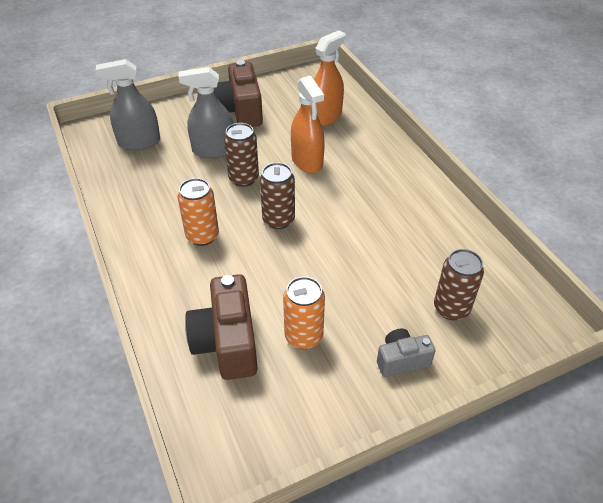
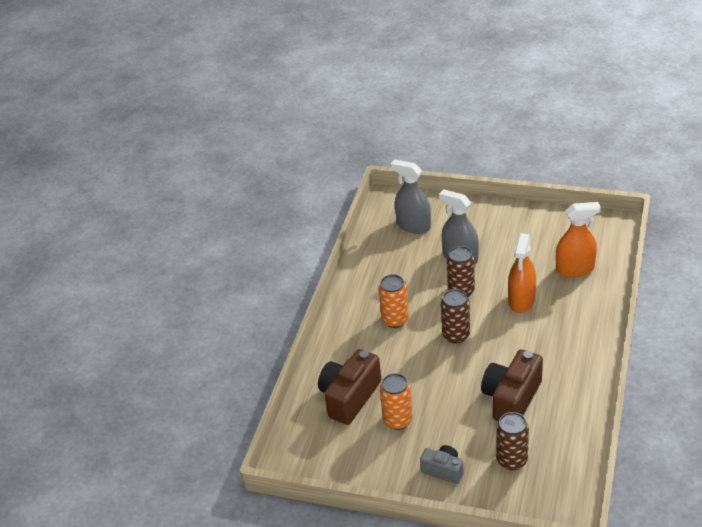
camera: 45 degrees right, 5 degrees down
brown camera [214,60,263,127] -> brown camera moved to [481,349,543,421]

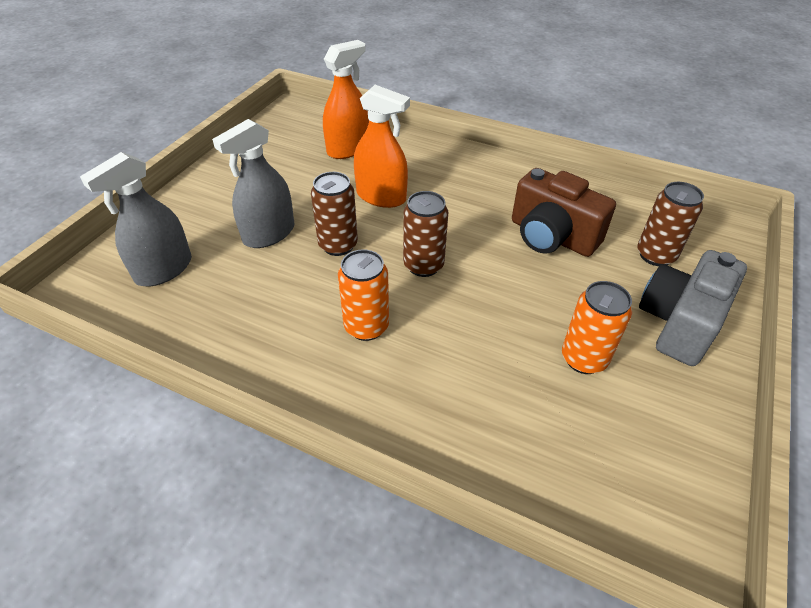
camera: 85 degrees left, 5 degrees up
brown camera [318,349,381,425] -> none
grey camera [420,445,464,484] -> grey camera [639,250,747,366], size x1.76
orange spray bottle [556,202,601,278] -> orange spray bottle turned 45 degrees clockwise [323,40,369,159]

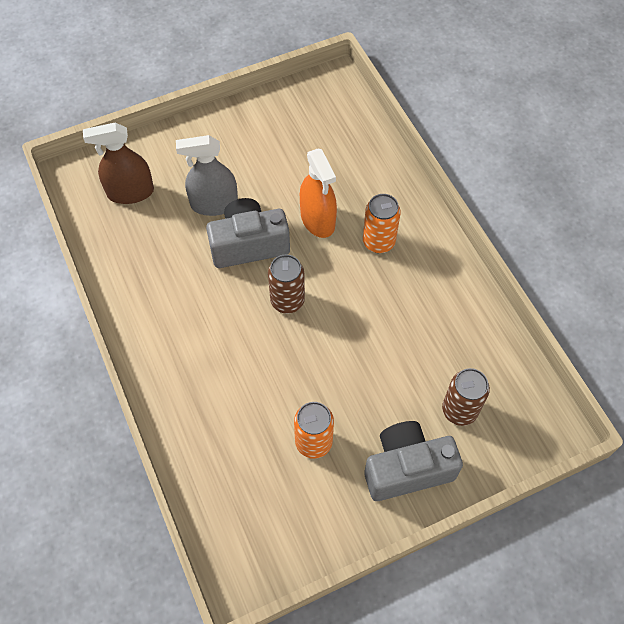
camera: 40 degrees right, 15 degrees up
grey spray bottle [80,152,192,286] -> brown spray bottle [83,123,154,204]
brown can [311,172,358,256] -> grey camera [206,198,290,268]
orange spray bottle [323,40,369,159] -> none
orange can [338,249,389,341] -> orange can moved to [363,194,401,253]
brown camera [512,168,616,257] -> none

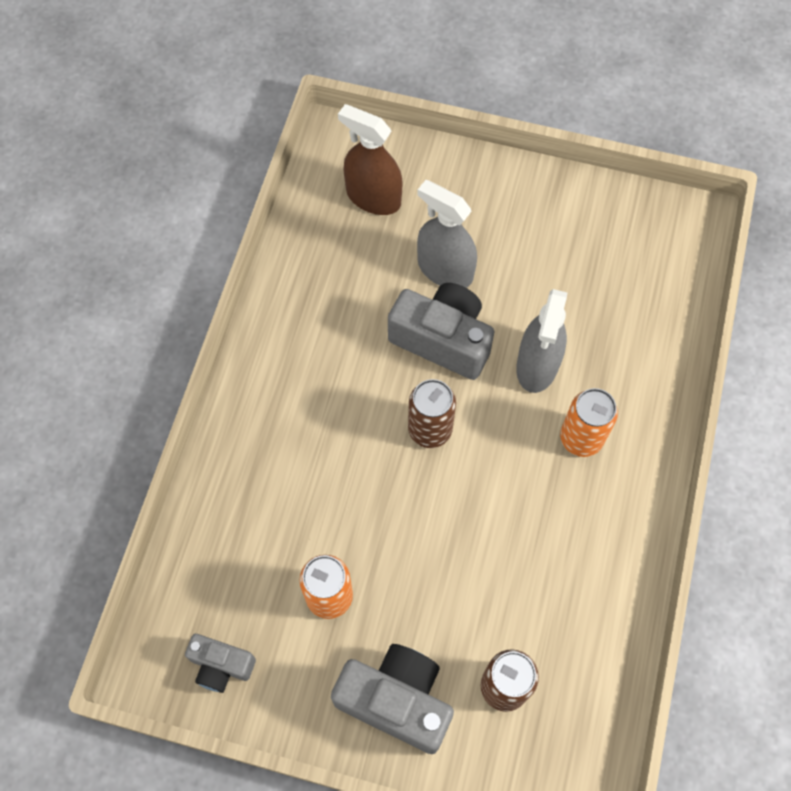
camera: 40 degrees right, 5 degrees up
orange spray bottle [300,149,337,238] -> grey spray bottle [516,289,567,393]
none -> grey camera [185,634,256,693]

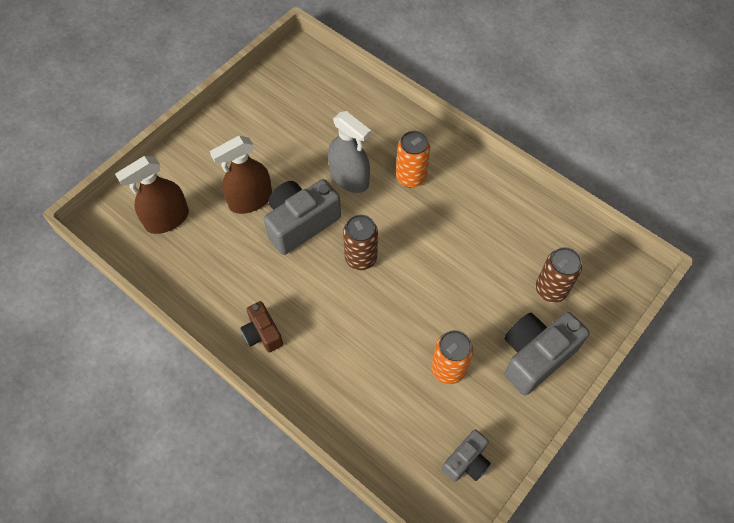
camera: 65 degrees left, 5 degrees down
grey spray bottle [417,180,477,288] -> brown spray bottle [210,136,272,214]
none -> brown camera [241,301,283,353]

